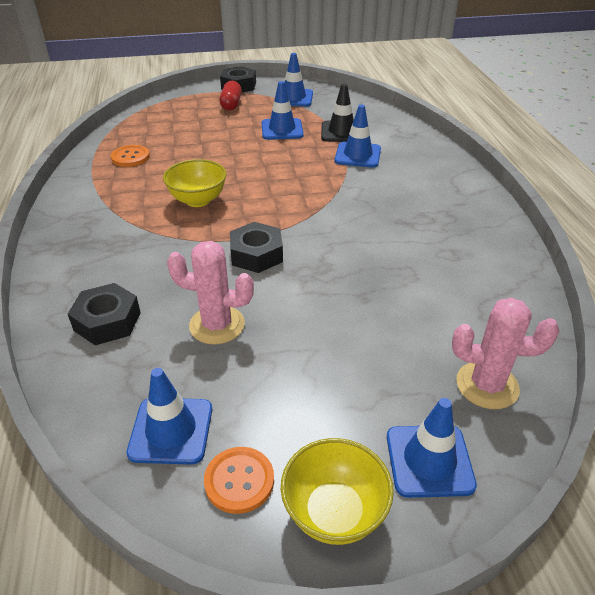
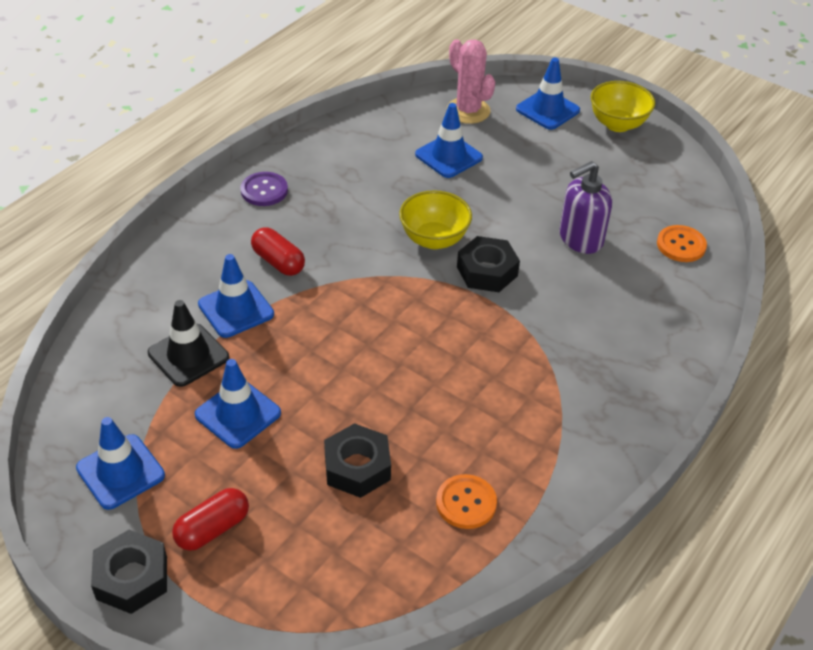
camera: 135 degrees left, 5 degrees up
black nut [68,283,141,345] -> black nut moved to [324,423,391,498]
blue traffic cone [126,368,212,465] -> blue traffic cone moved to [415,103,483,178]
yellow bowl [163,159,227,207] -> yellow bowl moved to [399,190,472,249]
pink cactus [167,241,254,345] -> purple soap dispenser [559,161,612,254]
orange button [204,447,274,514] -> orange button moved to [657,225,707,262]
none -> purple button [240,172,288,206]
none -> red capsule [251,227,305,276]

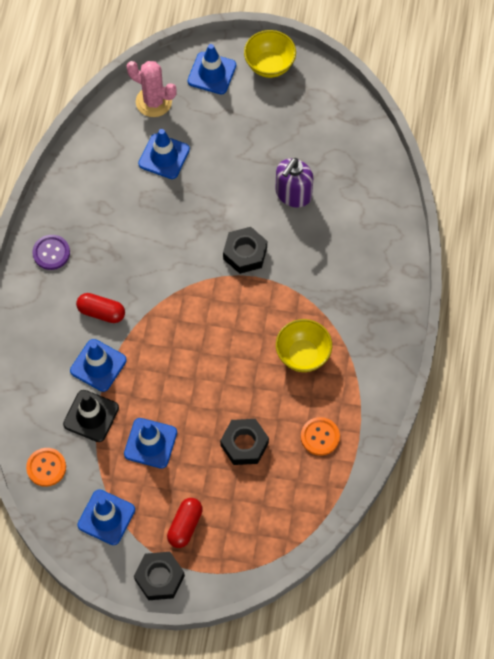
camera: 25 degrees left, 20 degrees up
yellow bowl [399,190,472,249] -> yellow bowl moved to [276,319,332,372]
orange button [657,225,707,262] -> orange button moved to [26,448,66,487]

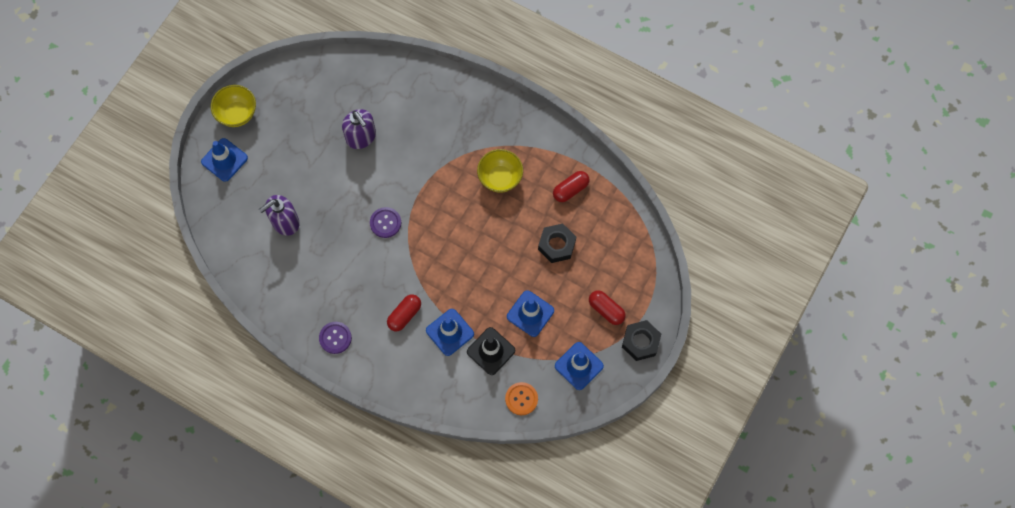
camera: 70 degrees left, 5 degrees up
pink cactus [126,61,177,117] -> none
blue traffic cone [138,129,190,179] -> purple soap dispenser [259,195,300,236]
black nut [223,227,267,274] -> none
orange button [301,417,340,456] -> red capsule [553,171,590,202]
none -> purple button [370,207,401,238]

